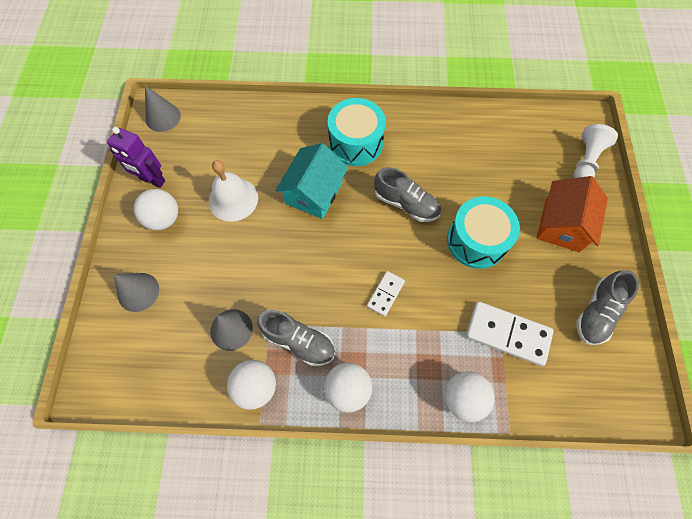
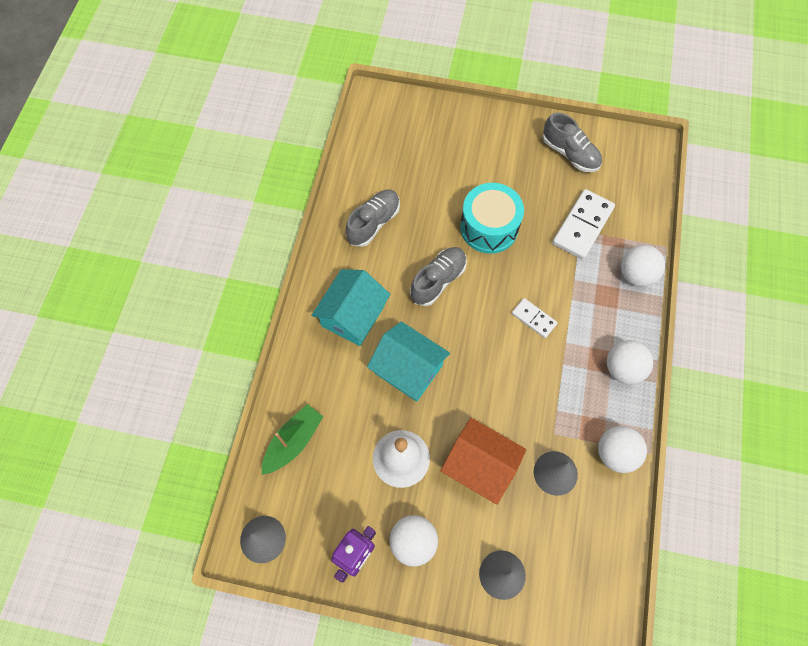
camera: 80 degrees left, 0 degrees up
grey shoe [257,310,335,366] -> grey shoe moved to [346,189,400,247]
turquoise drum [328,98,386,166] -> turquoise house [311,269,391,346]
orange house [537,176,608,252] -> orange house moved to [441,418,526,505]
white pawn [574,124,618,178] -> none
none -> green boat [262,404,324,475]

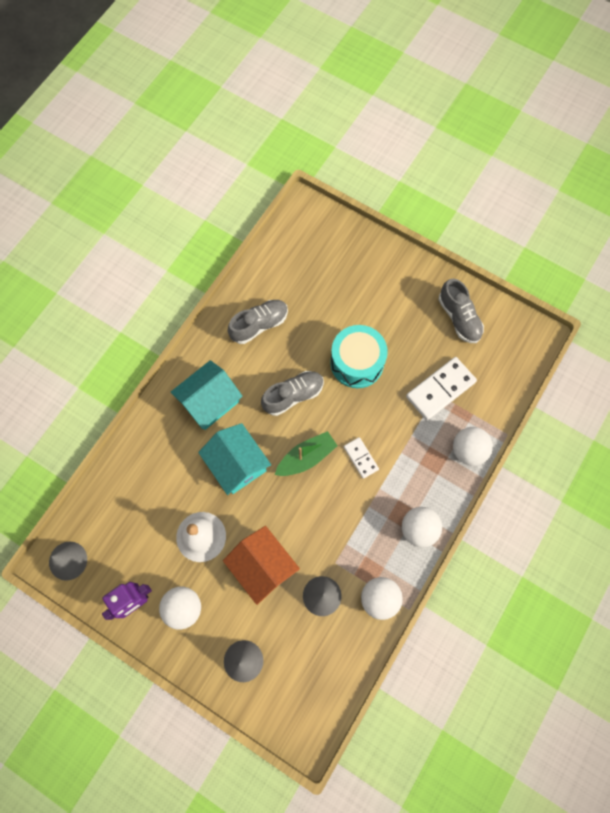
camera: 20 degrees right, 5 degrees up
green boat [262,404,324,475] -> green boat moved to [275,431,337,476]

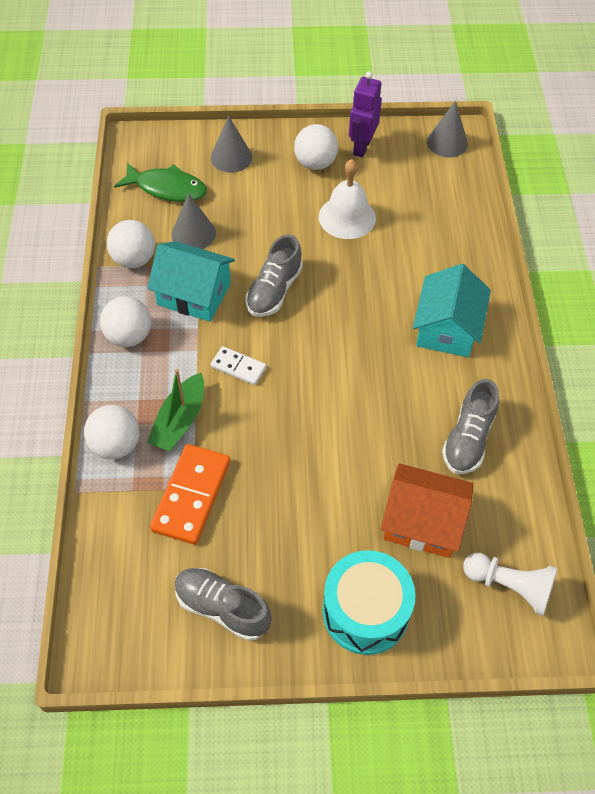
camera: 145 degrees right, 15 degrees down
turquoise house [198,423,271,495] -> turquoise house moved to [147,241,235,322]
orange house [223,526,300,605] -> orange house moved to [381,463,473,558]
grey shoe [261,371,324,416] -> grey shoe moved to [246,234,303,317]
green boat [275,431,337,476] -> green boat moved to [147,369,204,451]
turquoise drum [330,325,388,388] -> turquoise drum moved to [322,550,415,655]
white domino [406,357,477,420] -> orange domino [150,444,230,545]
none -> green fish [114,162,207,202]
none -> white pawn [463,553,558,616]

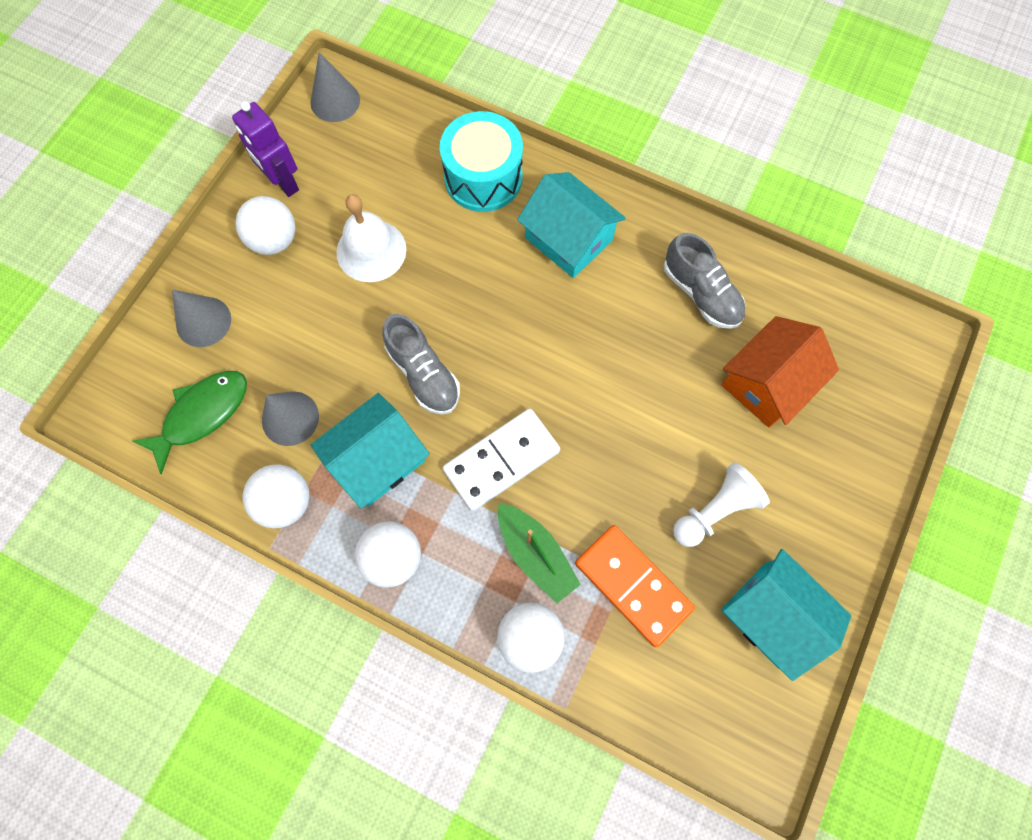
camera: 60 degrees left, 15 degrees up
grey shoe [175,568,272,641] -> turquoise house [721,549,851,681]
white domino [211,346,266,385] -> white domino [443,409,560,511], size x1.78
turquoise drum [322,550,415,655] -> turquoise drum moved to [440,111,523,212]
white pawn [463,553,558,616] -> white pawn moved to [673,462,770,547]

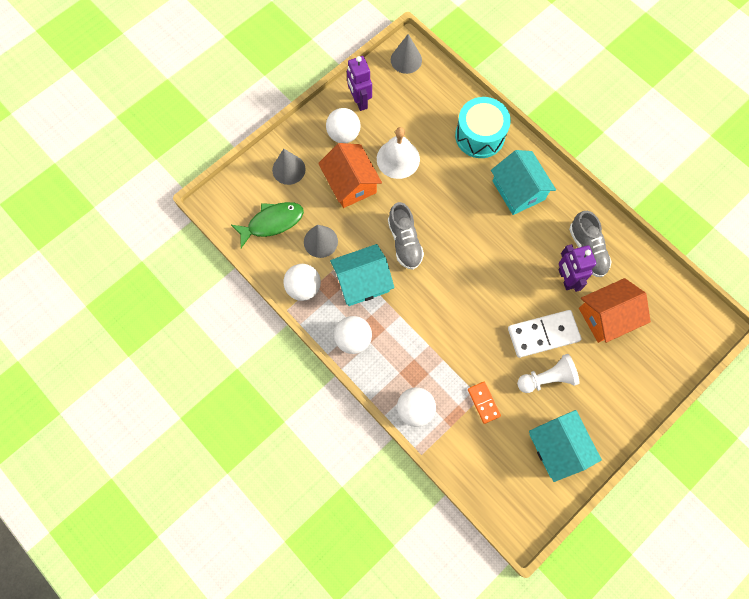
camera: 20 degrees right, 0 degrees up
white domino [443,409,560,511] -> white domino moved to [508,310,581,358]
green boat [498,503,581,603] -> none
orange domino [575,525,695,647] -> orange domino [468,382,501,424], size x0.56
none -> orange house [318,143,382,208]
none -> purple robot [558,244,596,292]

